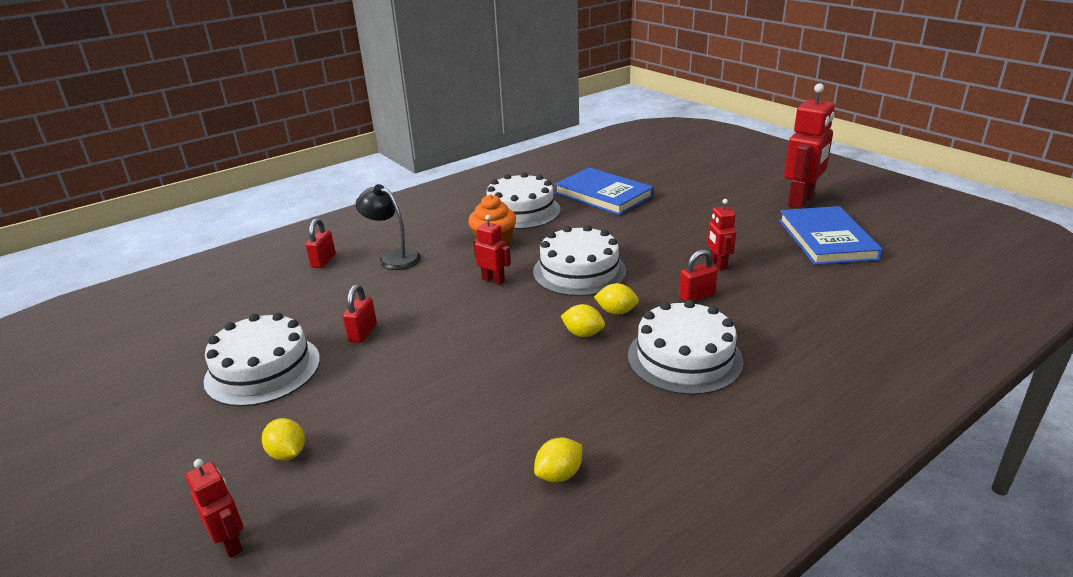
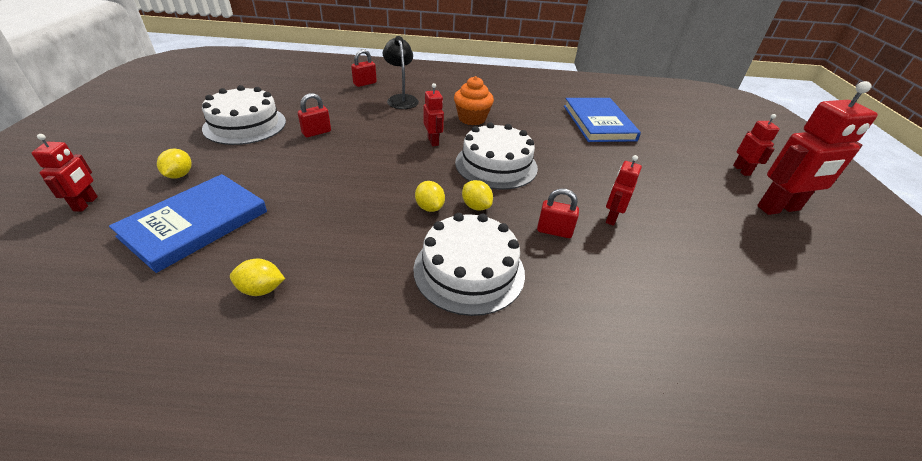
camera: 35 degrees right, 10 degrees up
white cake [486,172,561,229] -> none
blue book [779,206,883,265] -> blue book moved to [109,174,267,273]
none -> red robot [733,114,780,176]

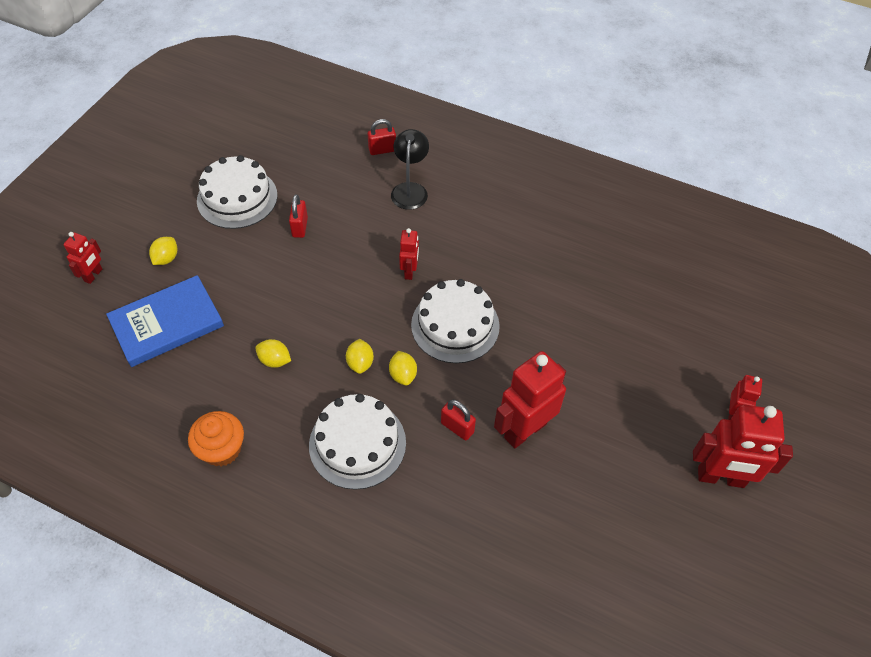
camera: 25 degrees right, 15 degrees up
yellow lemon [230,258,285,296] -> yellow lemon moved to [255,339,291,368]
red padlock [298,93,331,137] -> red padlock turned 75 degrees counterclockwise [289,194,308,238]
orange cupcake [454,76,494,125] -> orange cupcake moved to [188,411,244,466]
blue book [564,98,641,142] -> none
red robot [606,155,642,226] -> red robot [494,351,566,448], size x1.91

